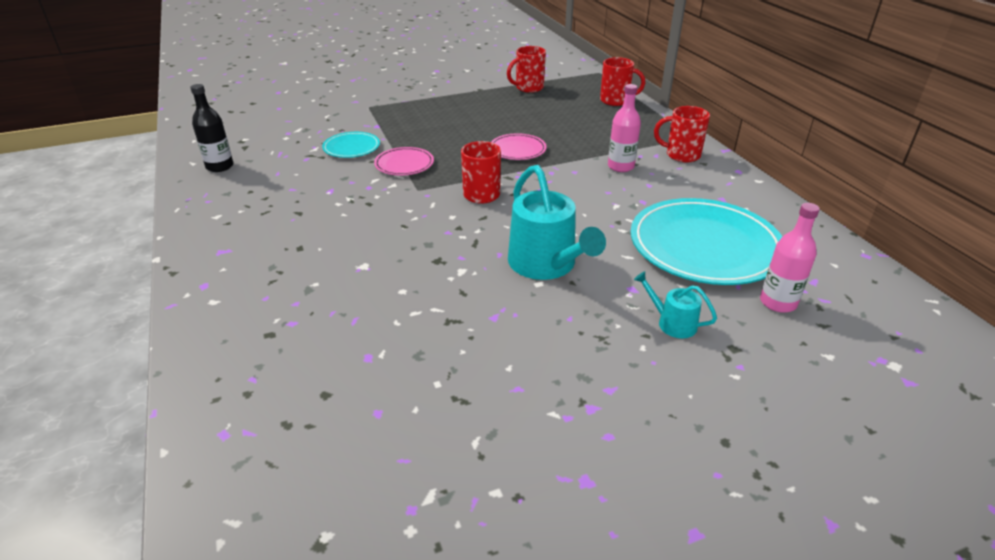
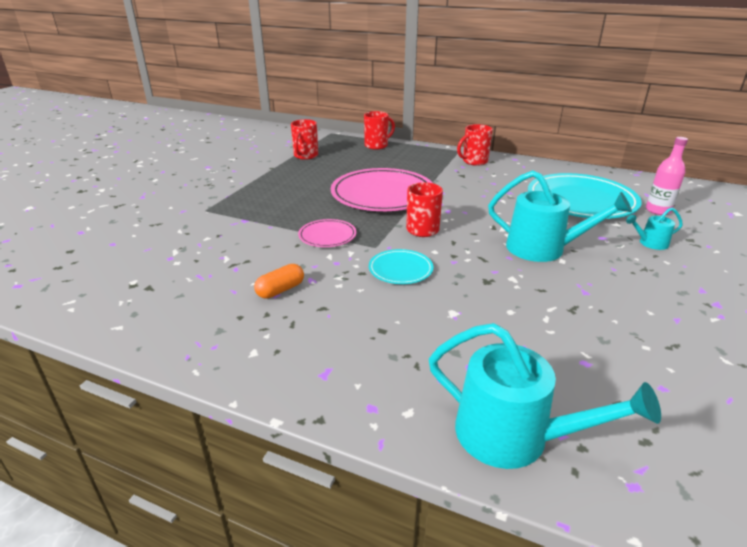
camera: 45 degrees left, 5 degrees down
black bottle [190,84,233,172] -> none
turquoise plate [322,132,380,158] -> turquoise plate moved to [369,249,433,284]
pink plate [491,133,547,160] -> pink plate [331,168,433,211], size x2.09
pink bottle [608,84,641,172] -> none
none -> orange capsule [254,264,304,299]
none -> turquoise watering can [429,323,661,469]

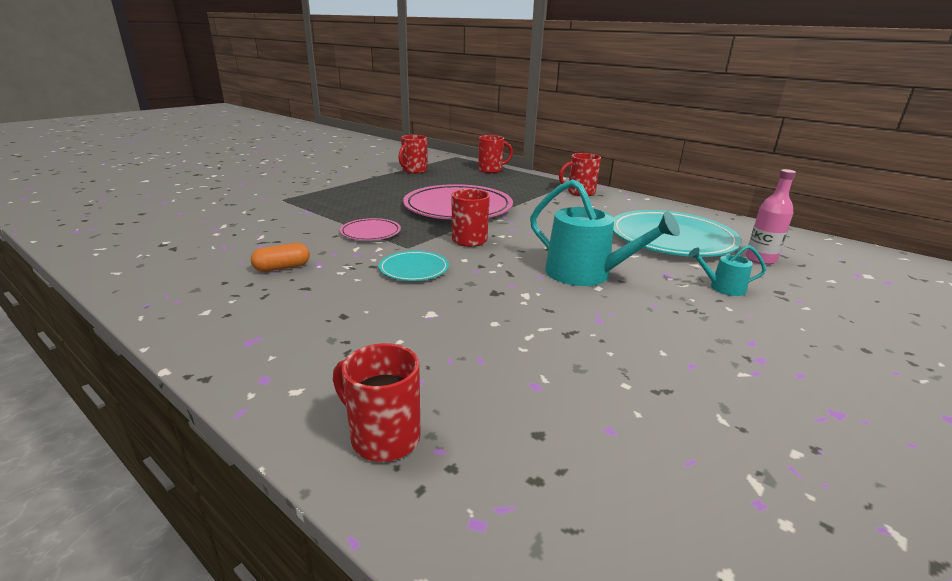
camera: 15 degrees right, 5 degrees down
turquoise watering can [429,323,661,469] -> red mug [333,343,420,462]

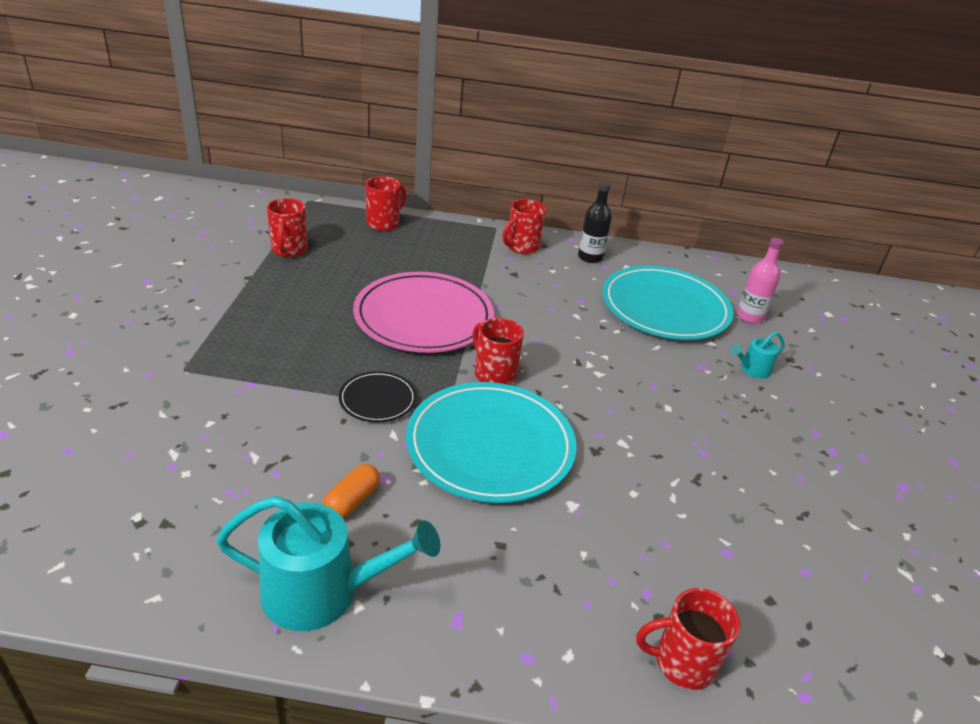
camera: 35 degrees left, 10 degrees up
pink plate [340,218,401,241] -> black plate [339,371,417,422]
turquoise plate [379,251,449,281] -> turquoise plate [406,382,577,503], size x2.09
turquoise watering can [530,179,680,286] -> turquoise watering can moved to [216,496,440,631]
none -> black bottle [578,181,612,263]

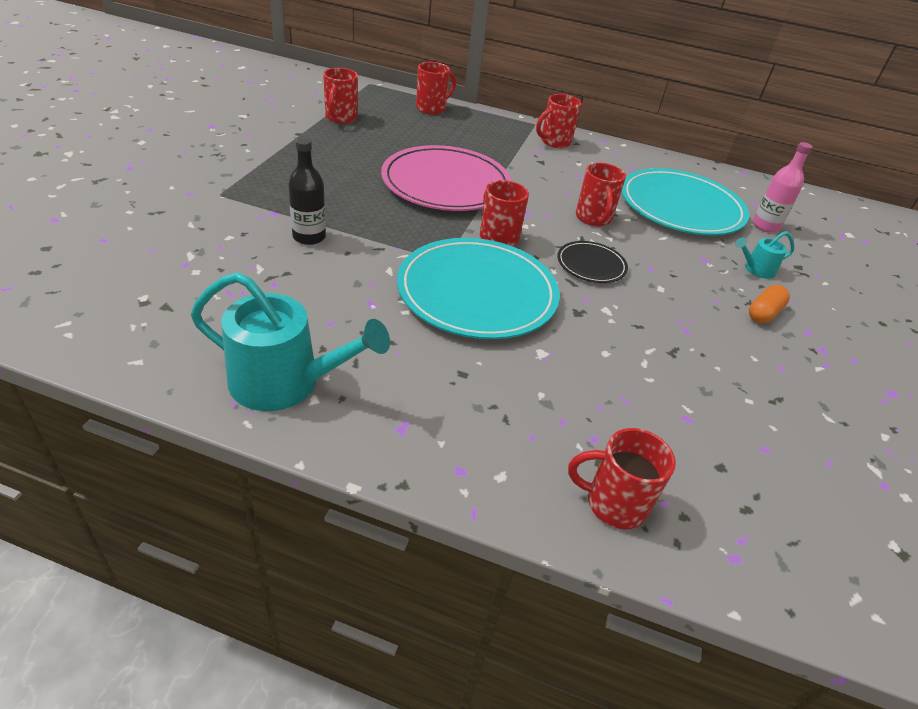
camera: 10 degrees right, 5 degrees up
orange capsule [323,464,380,518] -> orange capsule moved to [749,285,790,323]
black plate [339,371,417,422] -> black plate moved to [557,241,628,283]
black bottle [578,181,612,263] -> black bottle moved to [288,137,326,245]
none -> red mug [576,163,626,226]

